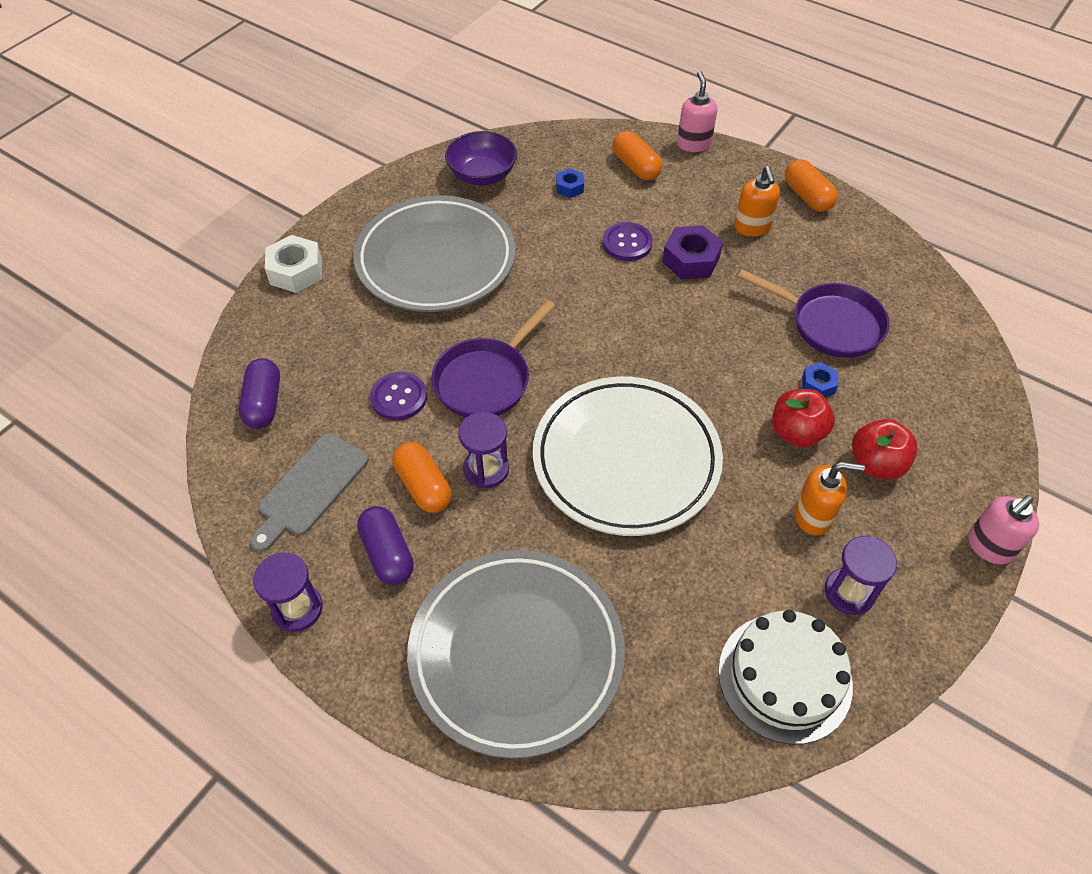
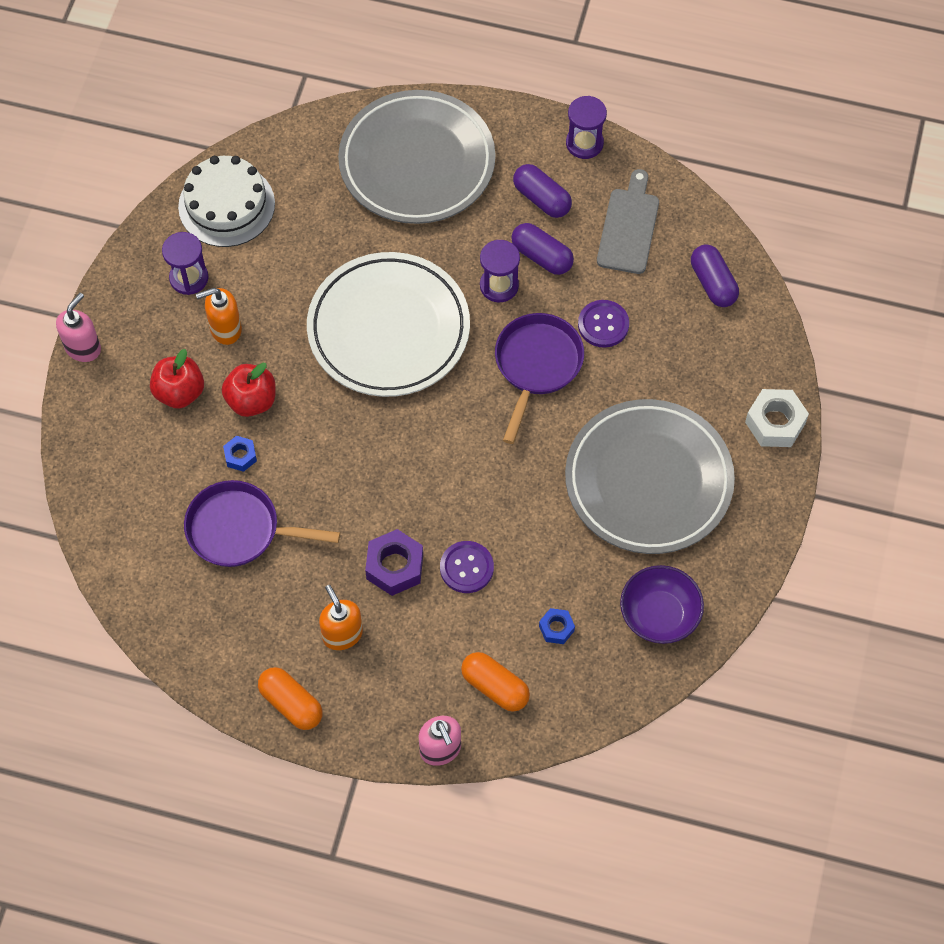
camera: 160 degrees right, 10 degrees up
orange capsule [393,442,452,513] -> purple capsule [511,223,574,275]

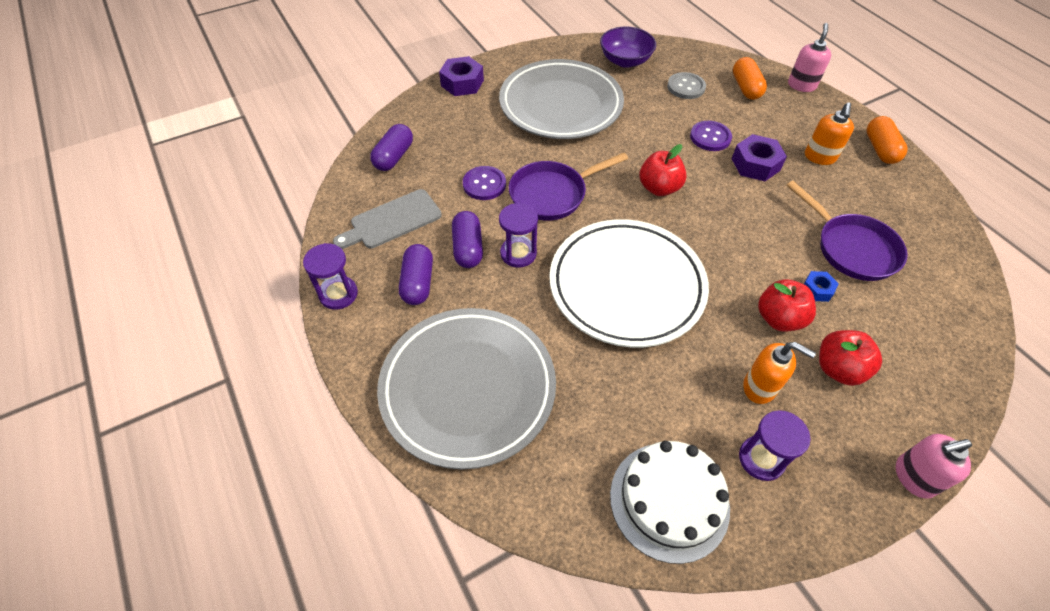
camera: 135 degrees left, 10 degrees down
blue nut [539,608,575,644] -> grey button [667,72,706,99]
white nut [745,389,809,447] -> purple nut [439,56,484,96]
none -> red apple [640,144,687,196]

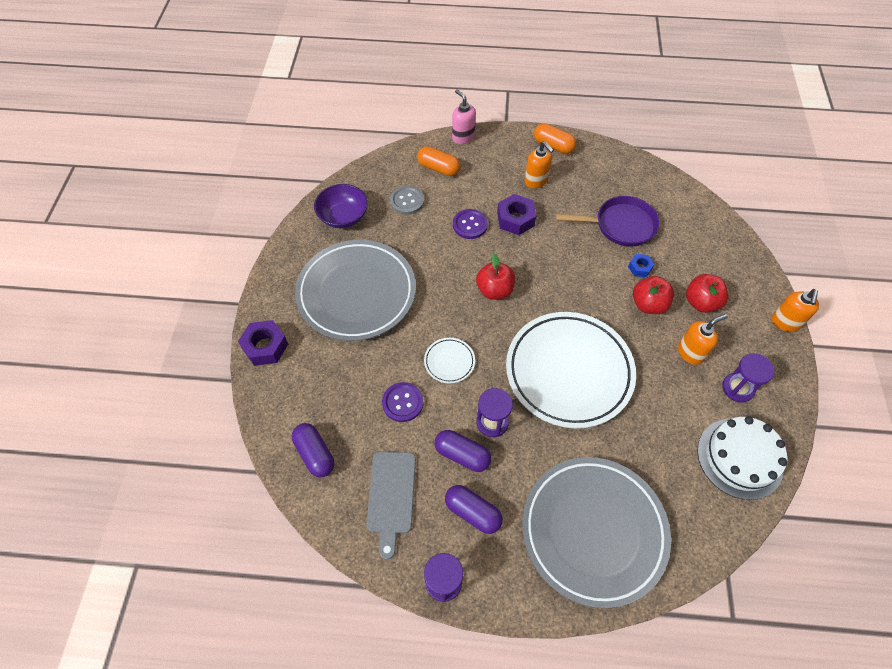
camera: 55 degrees left, 5 degrees up
purple pan [509,153,628,221] -> white plate [424,338,475,384]
pink soap dispenser [896,434,972,499] -> orange soap dispenser [772,289,819,332]

